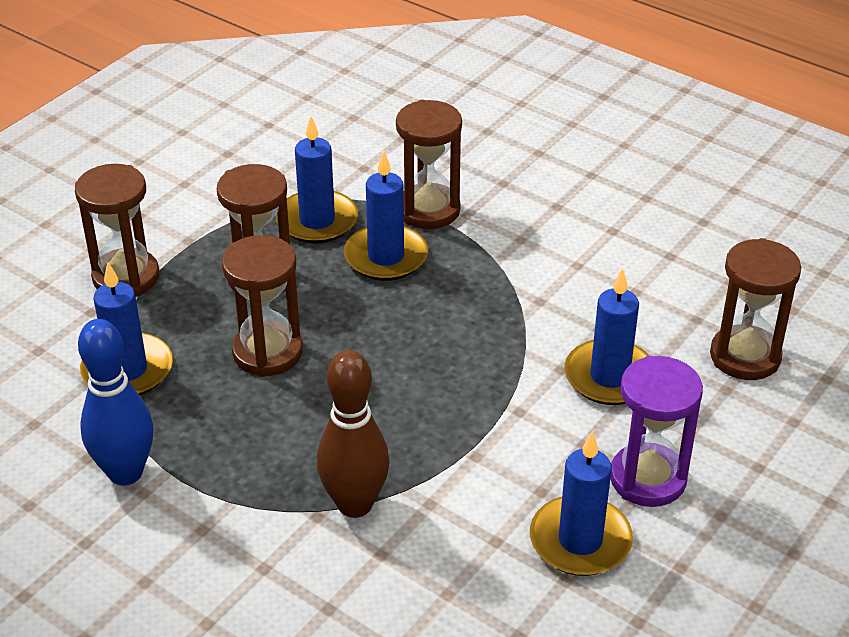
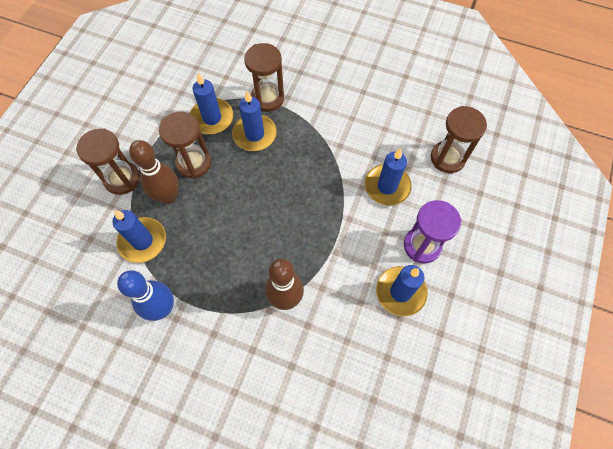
camera: 15 degrees left, 25 degrees up
brown hourglass [222,235,303,377] -> none
none -> brown bowling pin [129,140,179,204]

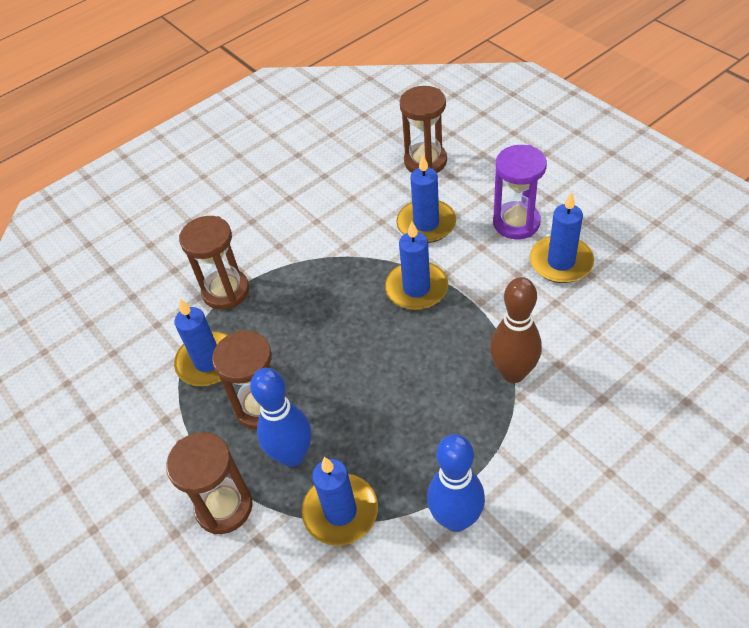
camera: 55 degrees left, 15 degrees down
brown bowling pin [129,140,179,204] -> blue bowling pin [250,368,311,467]
blue candle [232,91,277,151] -> blue candle moved to [385,221,448,310]

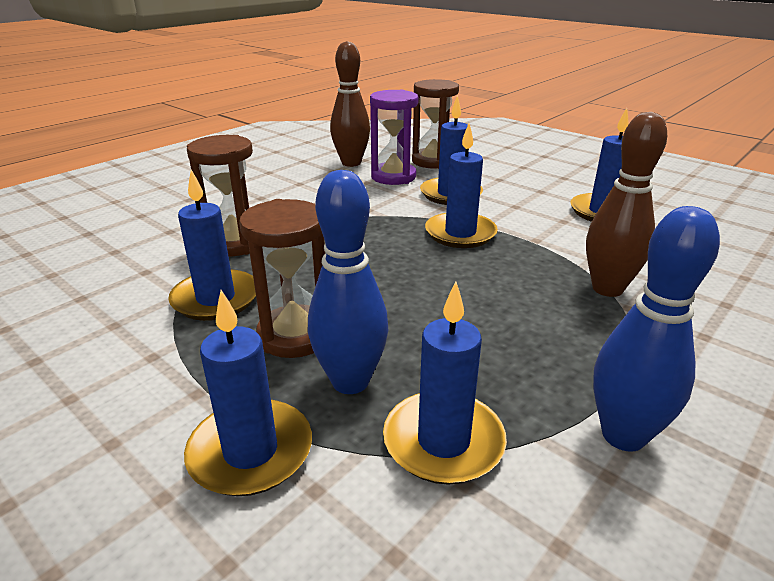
camera: 15 degrees left, 20 degrees down
brown hourglass [166,432,253,534] -> blue candle [184,290,312,496]
purple hourglass [493,145,547,239] -> purple hourglass moved to [370,90,419,185]
none -> brown bowling pin [330,41,370,167]

